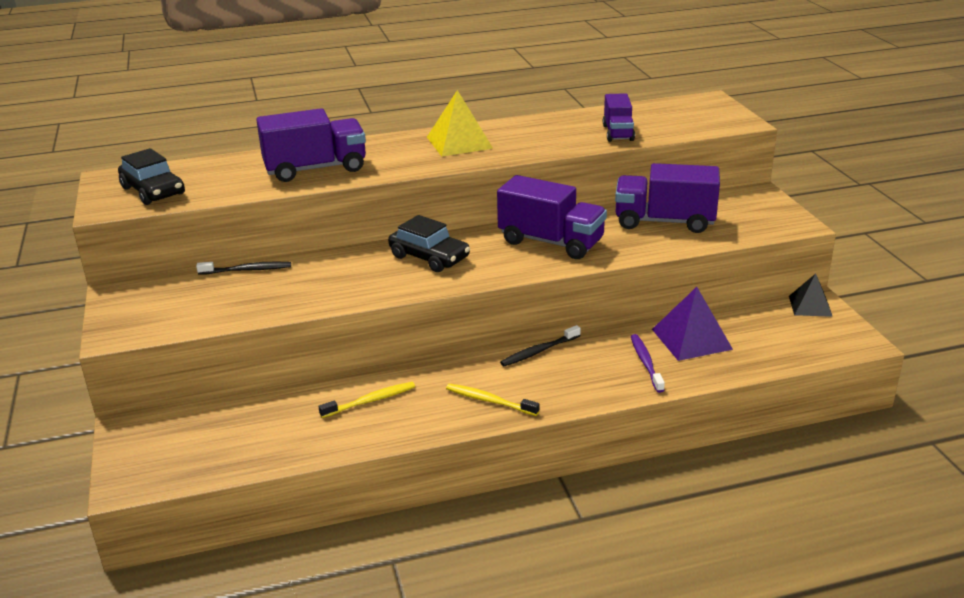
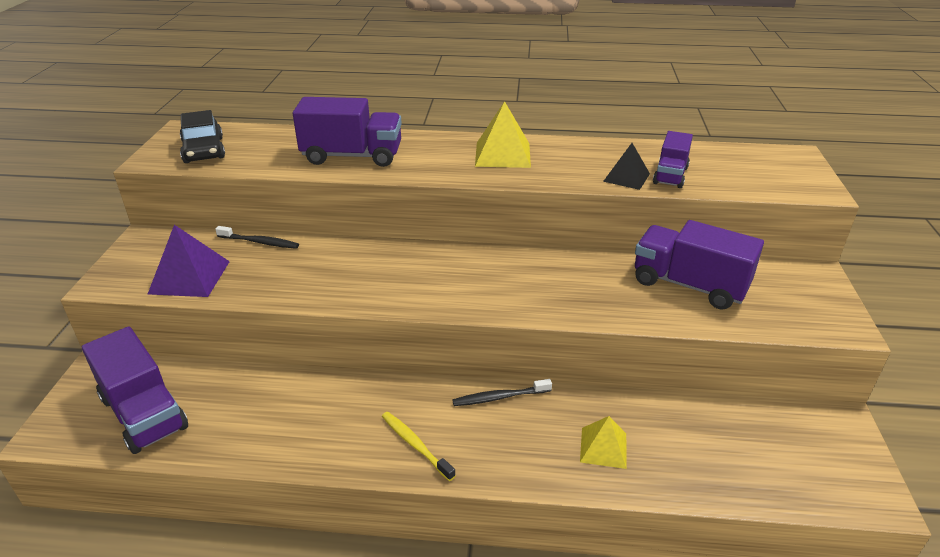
camera: 20 degrees right, 5 degrees up
yellow toothbrush [318,382,415,418] -> none
black car [388,215,470,272] -> none
purple truck [497,175,607,259] -> purple truck moved to [82,327,188,454]
purple toothbrush [631,334,665,393] -> yellow pyramid [580,416,626,469]
purple pyramid [652,287,733,361] -> purple pyramid moved to [148,225,230,297]
black pyramid [789,273,833,317] -> black pyramid moved to [603,143,650,190]

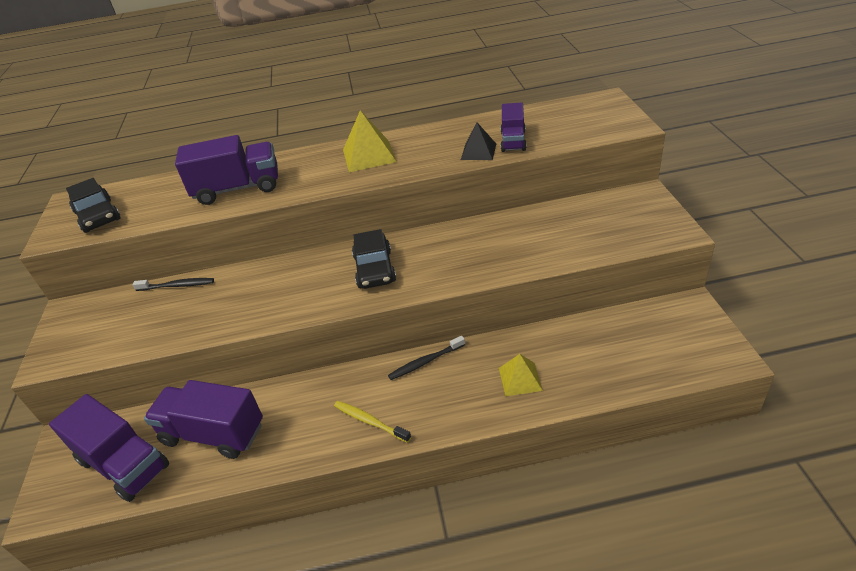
camera: 10 degrees left, 5 degrees up
purple pyramid [148,225,230,297] -> none
purple truck [635,220,764,310] -> purple truck moved to [144,380,263,459]
none -> black car [352,229,396,289]

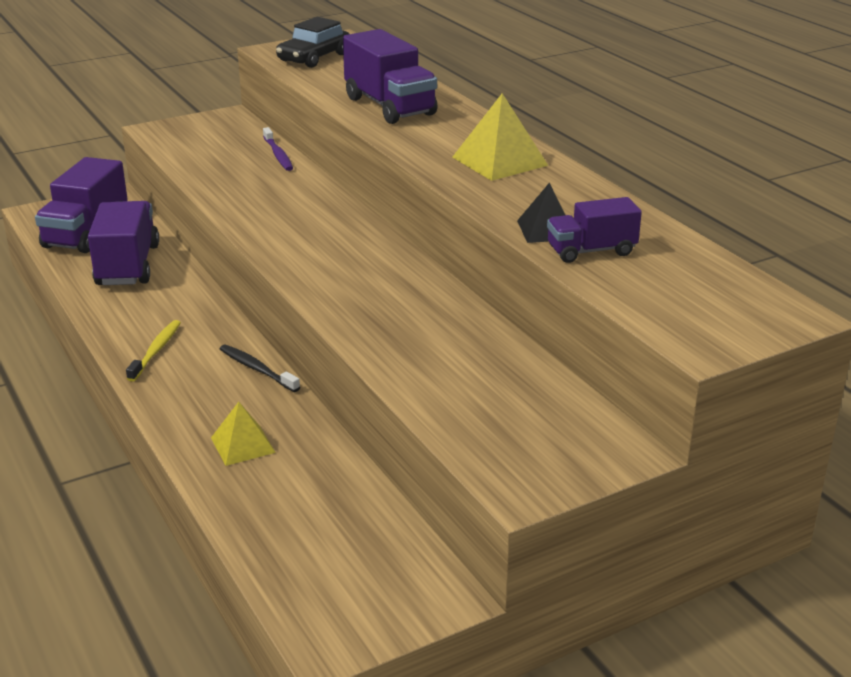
camera: 65 degrees right, 10 degrees down
black toothbrush [132,278,214,291] -> purple toothbrush [263,127,293,171]
black car [352,229,396,289] -> none

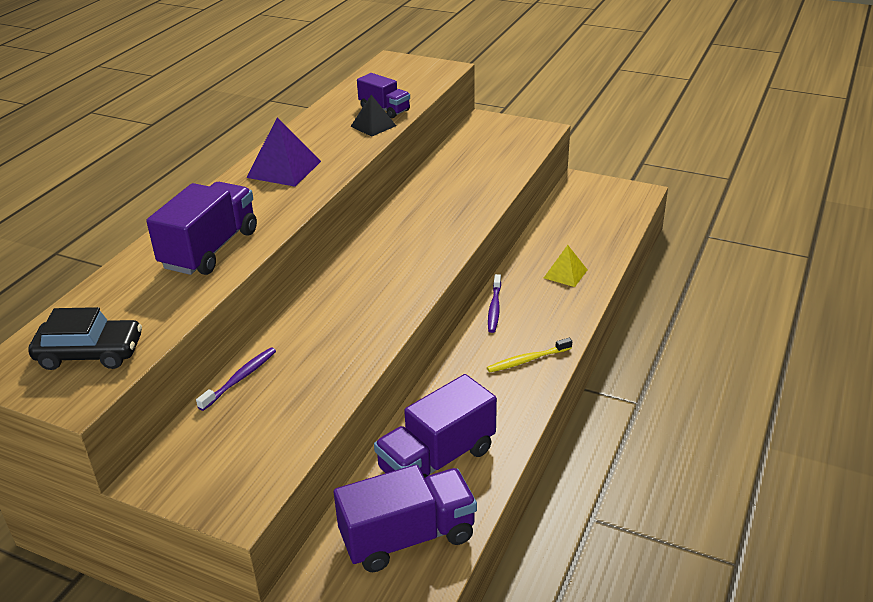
camera: 125 degrees left, 5 degrees up
black toothbrush [220,345,300,392] -> purple toothbrush [488,274,501,333]
yellow pyramid [452,93,548,181] -> purple pyramid [246,118,321,187]

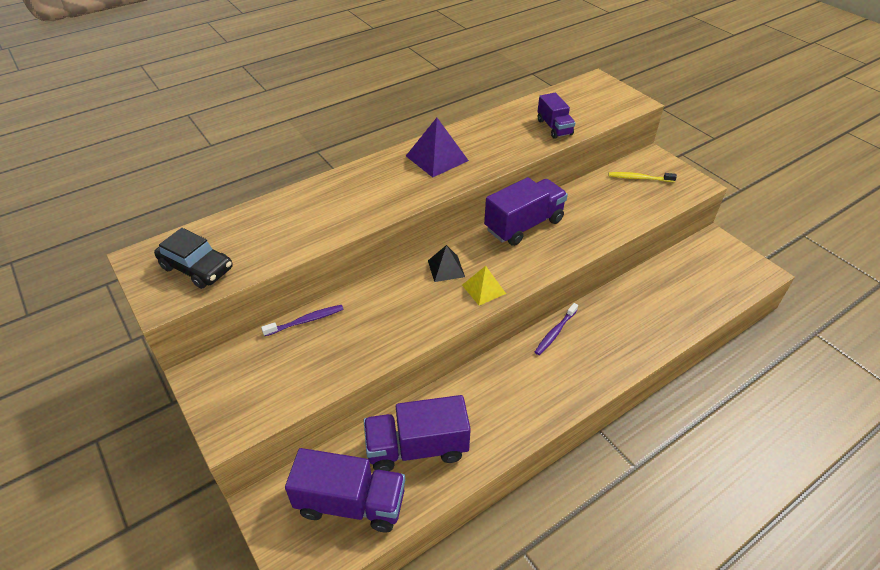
camera: 30 degrees right, 10 degrees up
purple truck [146,182,257,275] -> purple truck moved to [484,177,568,246]
black pyramid [350,95,396,137] -> black pyramid moved to [428,245,465,282]
yellow toothbrush [487,338,572,373] -> yellow toothbrush moved to [609,172,677,182]
yellow pyramid [544,245,588,287] -> yellow pyramid moved to [462,266,506,305]

